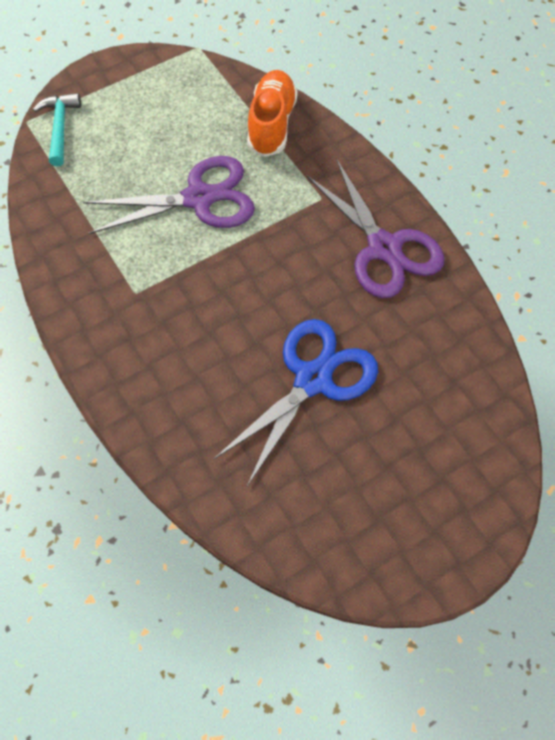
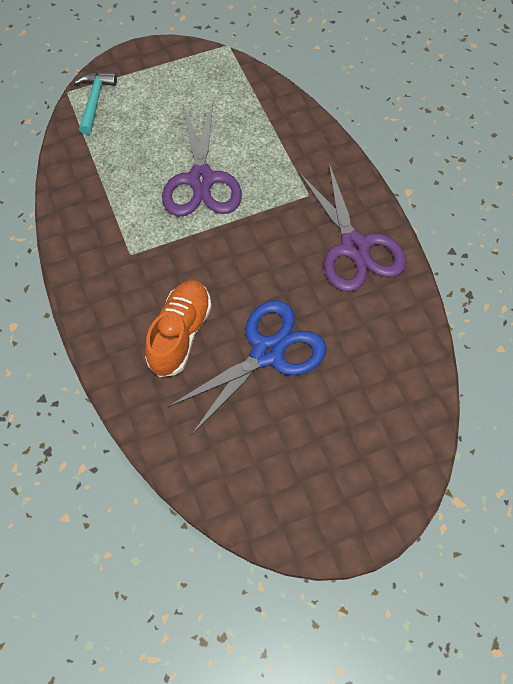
camera: 10 degrees right, 0 degrees up
purple scissors [83,156,255,234] -> purple scissors turned 90 degrees clockwise [162,102,242,216]
orange shoe [247,70,298,157] -> orange shoe moved to [145,280,212,377]

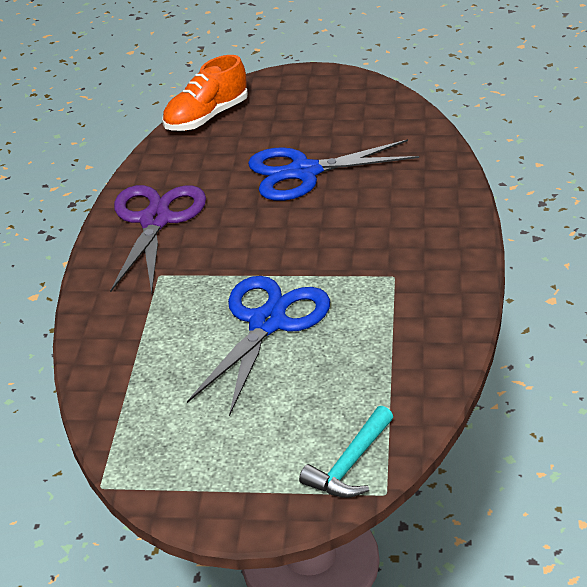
camera: 150 degrees left, 25 degrees down
orange shoe [145,280,212,377] -> orange shoe moved to [162,55,248,131]
purple scissors [162,102,242,216] -> blue scissors [187,276,330,416]

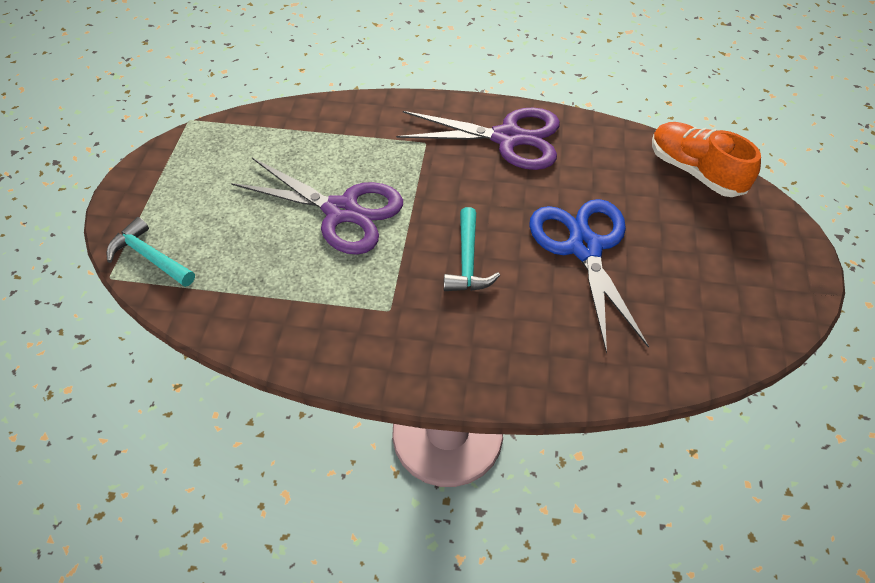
camera: 90 degrees right, 15 degrees up
blue scissors [187,276,330,416] -> purple scissors [231,158,403,255]
none -> turquoise hammer [444,207,500,291]

